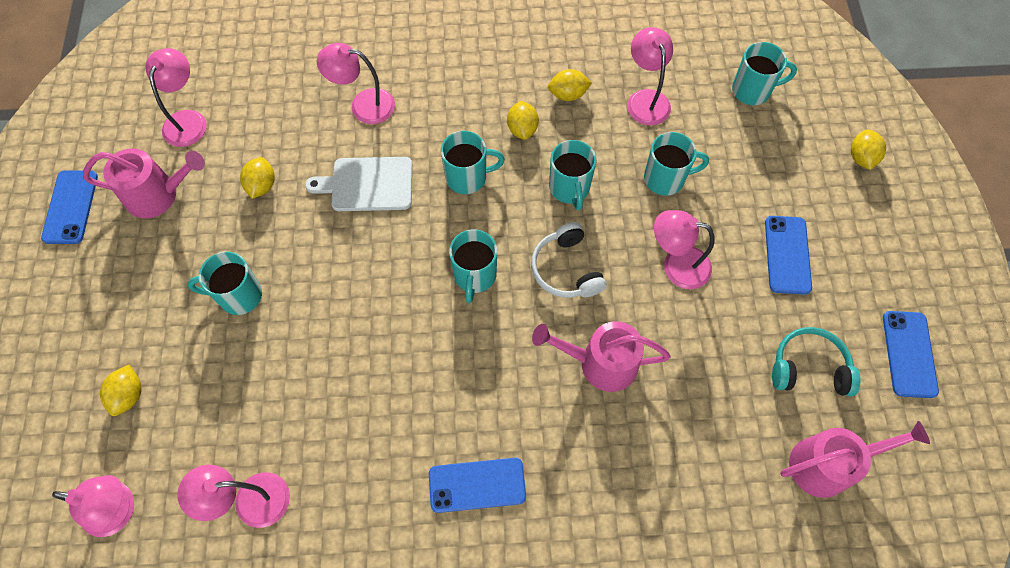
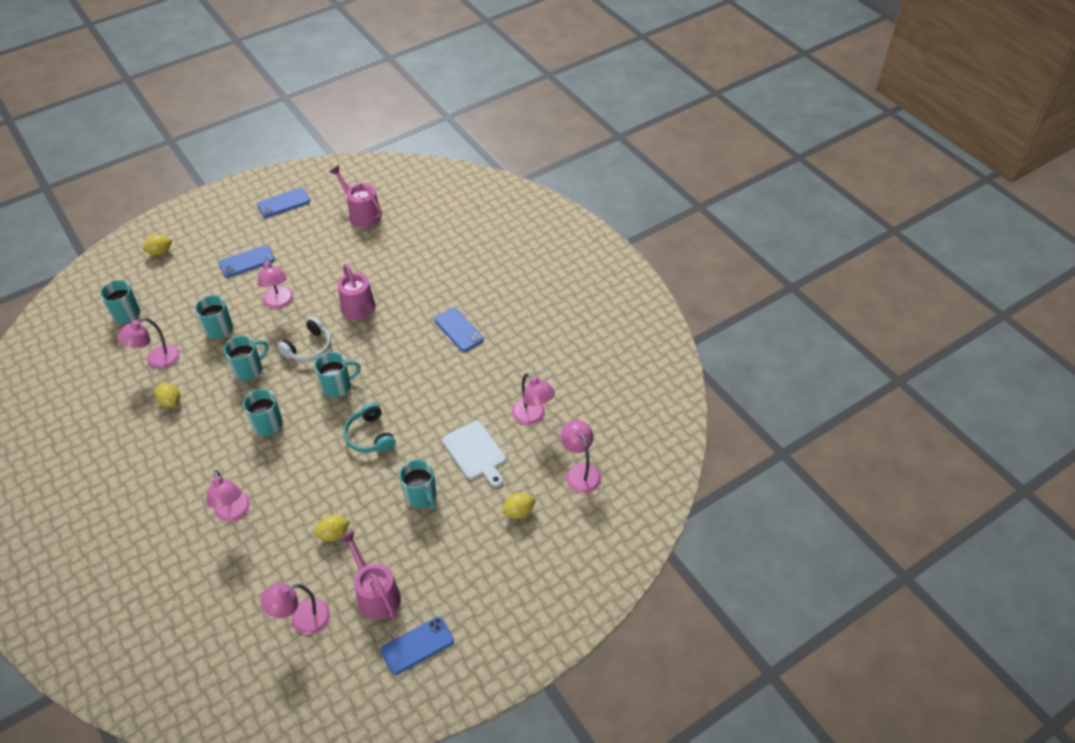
camera: 120 degrees left, 15 degrees down
white cutting board [305,157,412,211] -> white cutting board moved to [442,420,506,487]
yellow lemon [507,101,539,140] -> none
turquoise headphones [772,327,860,397] -> turquoise headphones moved to [343,402,396,453]

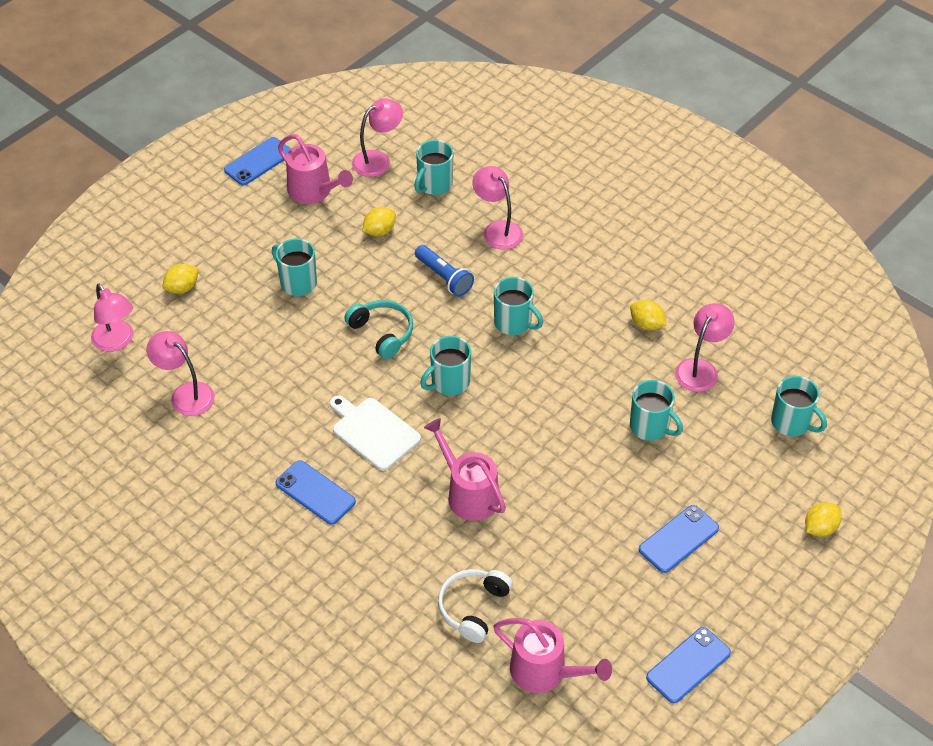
camera: 165 degrees right, 0 degrees up
turquoise mug [224,336,268,381] -> turquoise mug moved to [414,140,453,195]
pink lamp [257,257,293,309] -> none
white headphones [277,317,331,362] -> white headphones moved to [438,569,513,643]
white cutting board [442,420,506,487] -> white cutting board moved to [330,395,421,471]
none -> blue flashlight [415,245,474,296]

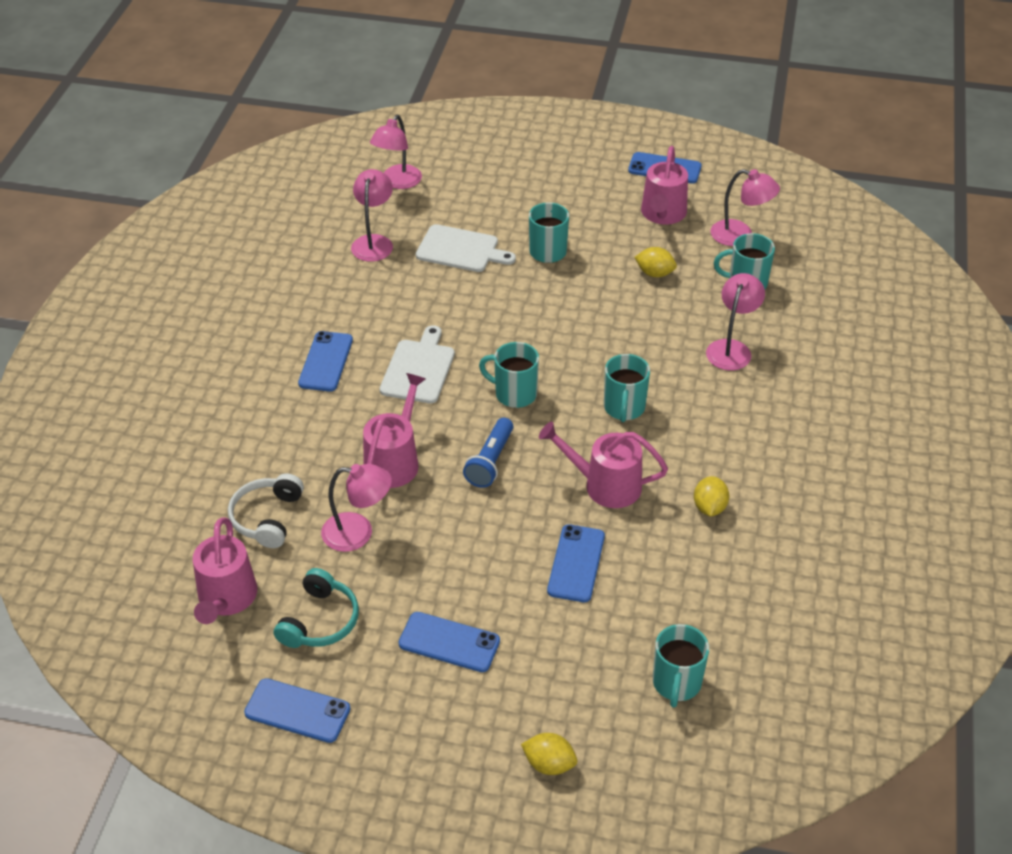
camera: 60 degrees right, 5 degrees down
yellow lemon [163,264,199,294] -> none
turquoise headphones [344,300,413,359] -> turquoise headphones moved to [274,568,359,648]
blue flashlight [415,245,474,296] -> blue flashlight moved to [463,418,513,488]
white headphones [438,569,513,643] -> white headphones turned 75 degrees counterclockwise [228,473,304,548]
turquoise mug [630,380,683,441] -> blue phone [547,524,605,602]
pink lamp [675,303,735,392] -> pink lamp moved to [321,464,392,552]
none -> white cutting board [416,224,516,272]
none -> pink watering can [539,422,668,508]

